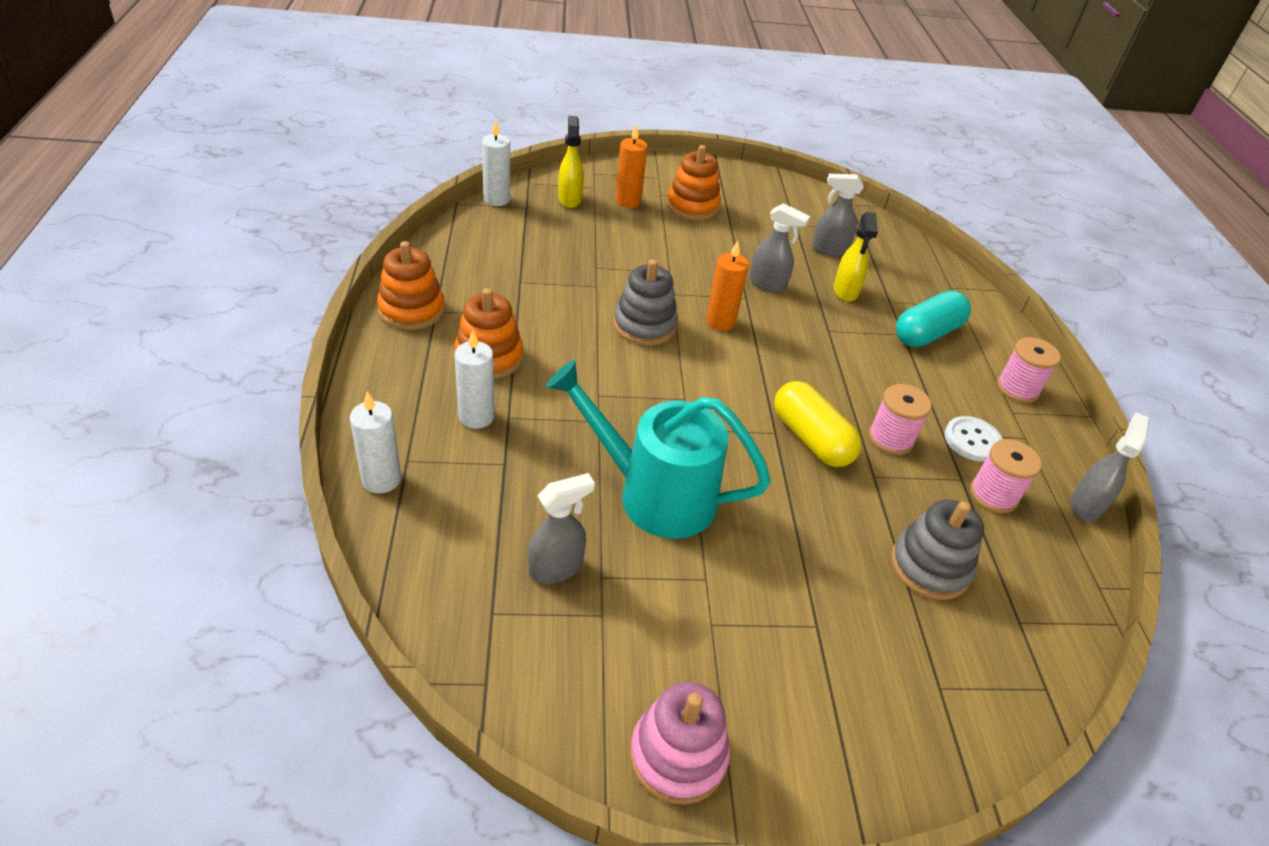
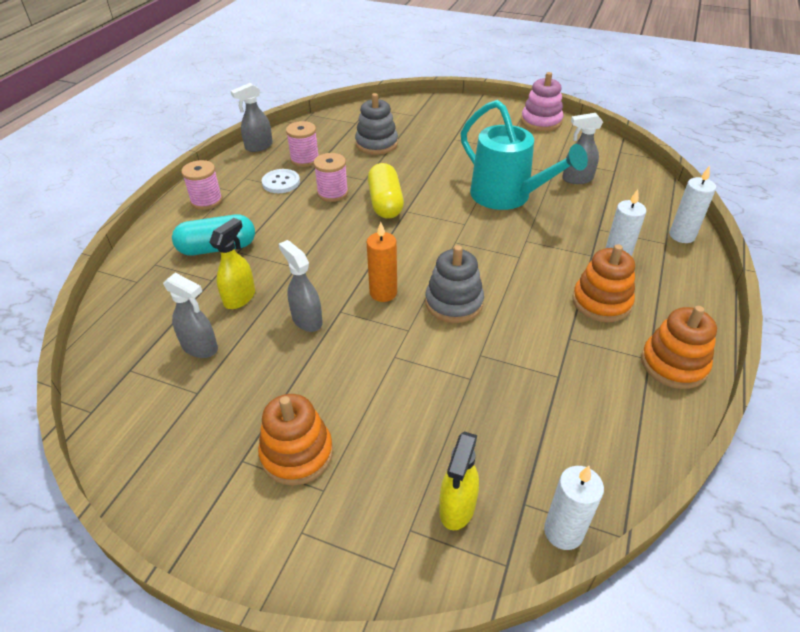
camera: 150 degrees left, 0 degrees up
orange candle [615,124,648,208] -> none

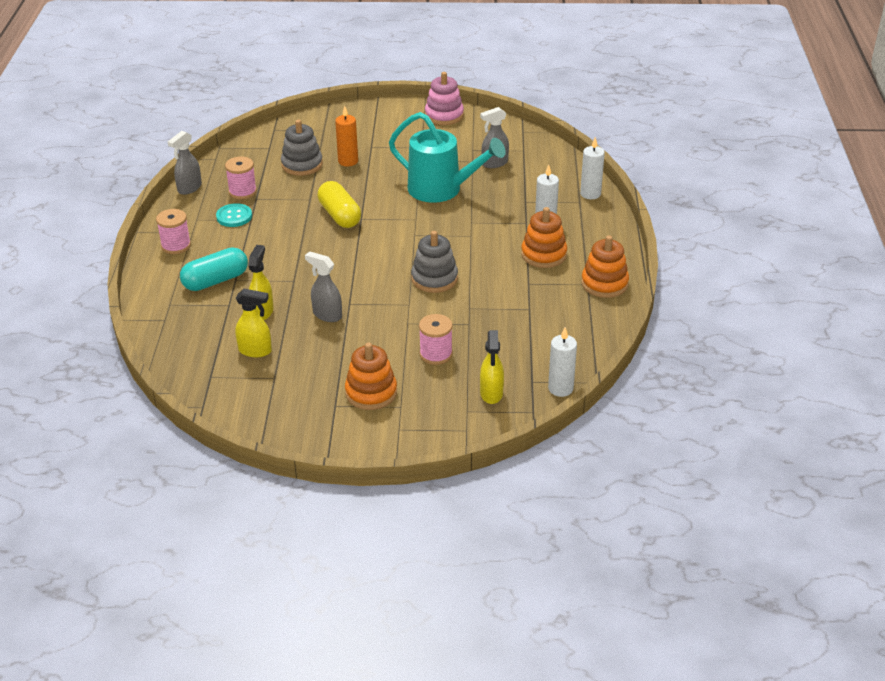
camera: 20 degrees left, 5 degrees down
grey spray bottle [163,273,218,358] -> yellow spray bottle [235,289,272,357]
white button [262,169,300,193] -> turquoise button [216,203,252,227]
pink spool [314,153,348,202] -> pink spool moved to [419,314,453,365]
orange candle [367,222,397,302] -> orange candle moved to [335,106,358,166]

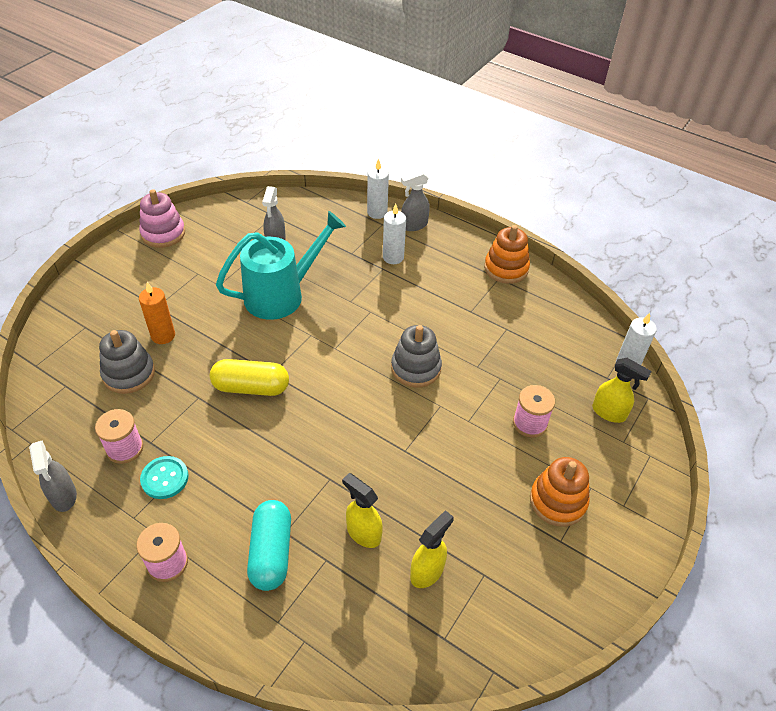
camera: 60 degrees left, 10 degrees up
grey spray bottle [305,251,342,322] -> grey spray bottle moved to [401,171,430,231]
orange stacking toy [521,207,567,268] -> none

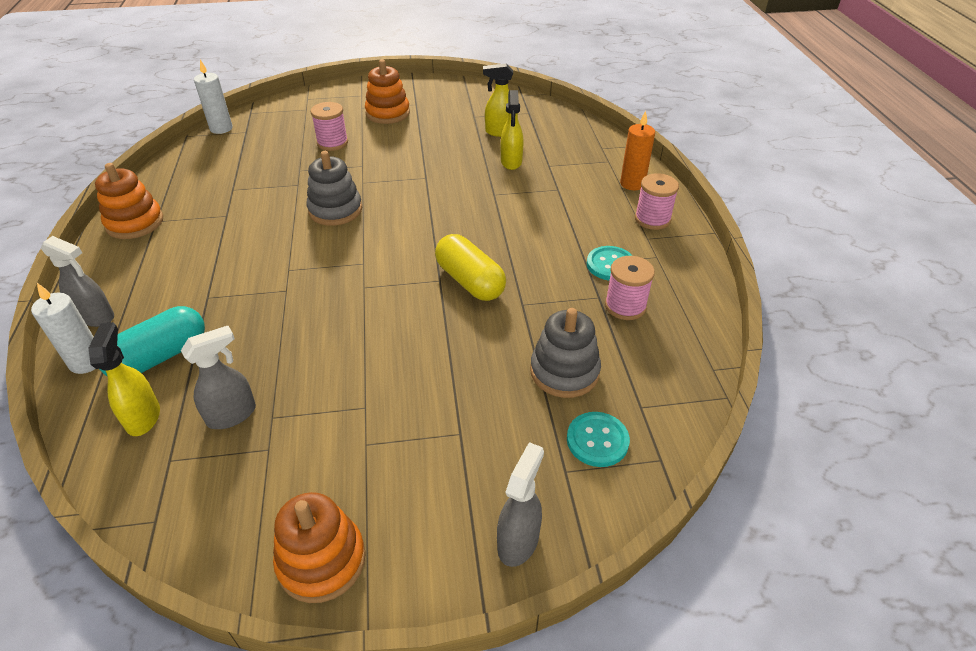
camera: 130 degrees left, 5 degrees down
grey spray bottle [29,440,77,512] -> grey spray bottle moved to [497,442,544,567]
pink stacking toy [139,189,185,248] -> orange stacking toy [273,492,366,603]
orange candle [139,282,175,344] -> orange candle moved to [620,111,655,190]
turquoise watering can [216,211,346,320] -> none
turquoise capsule [247,500,291,591] -> turquoise capsule moved to [100,306,205,376]
white candle [383,204,406,264] -> none
yellow spray bottle [592,358,652,423] -> yellow spray bottle moved to [89,322,160,436]
none -> turquoise button [567,412,630,467]

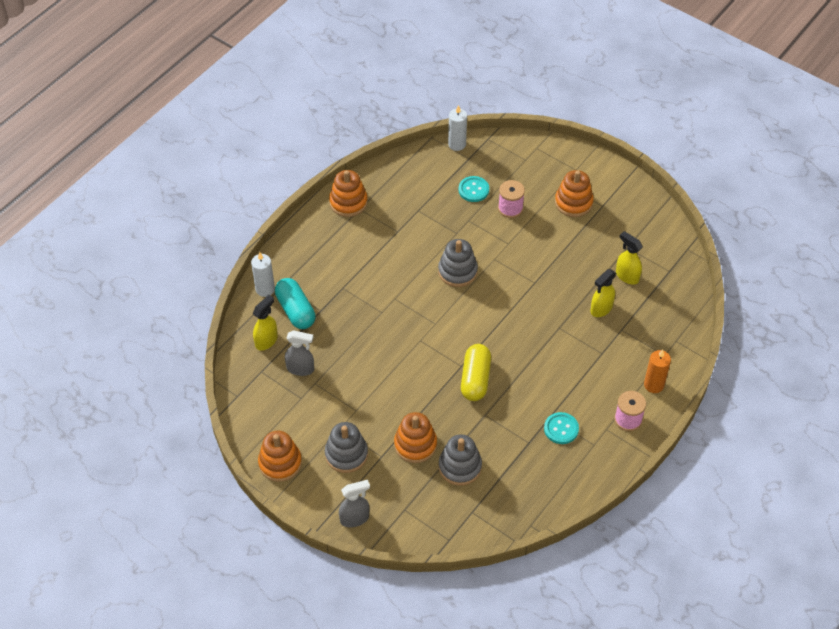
camera: 45 degrees right, 10 degrees up
grey spray bottle [41,236,114,327] -> none
turquoise capsule [100,306,205,376] -> turquoise capsule turned 60 degrees clockwise [275,278,316,329]
turquoise button [567,412,630,467] -> turquoise button moved to [459,176,489,202]
pink spool [605,256,655,320] -> none
none -> grey stacking toy [325,422,368,473]
none -> orange stacking toy [394,412,437,463]

